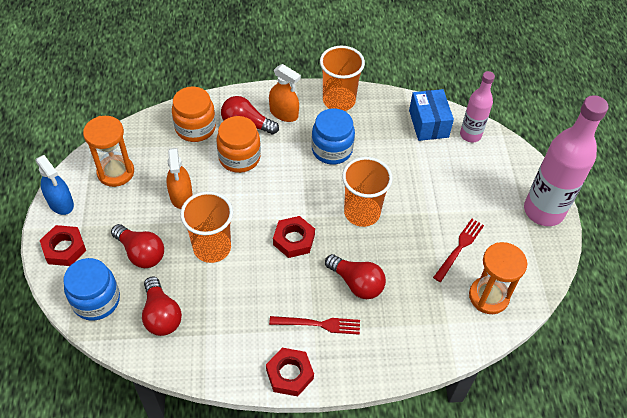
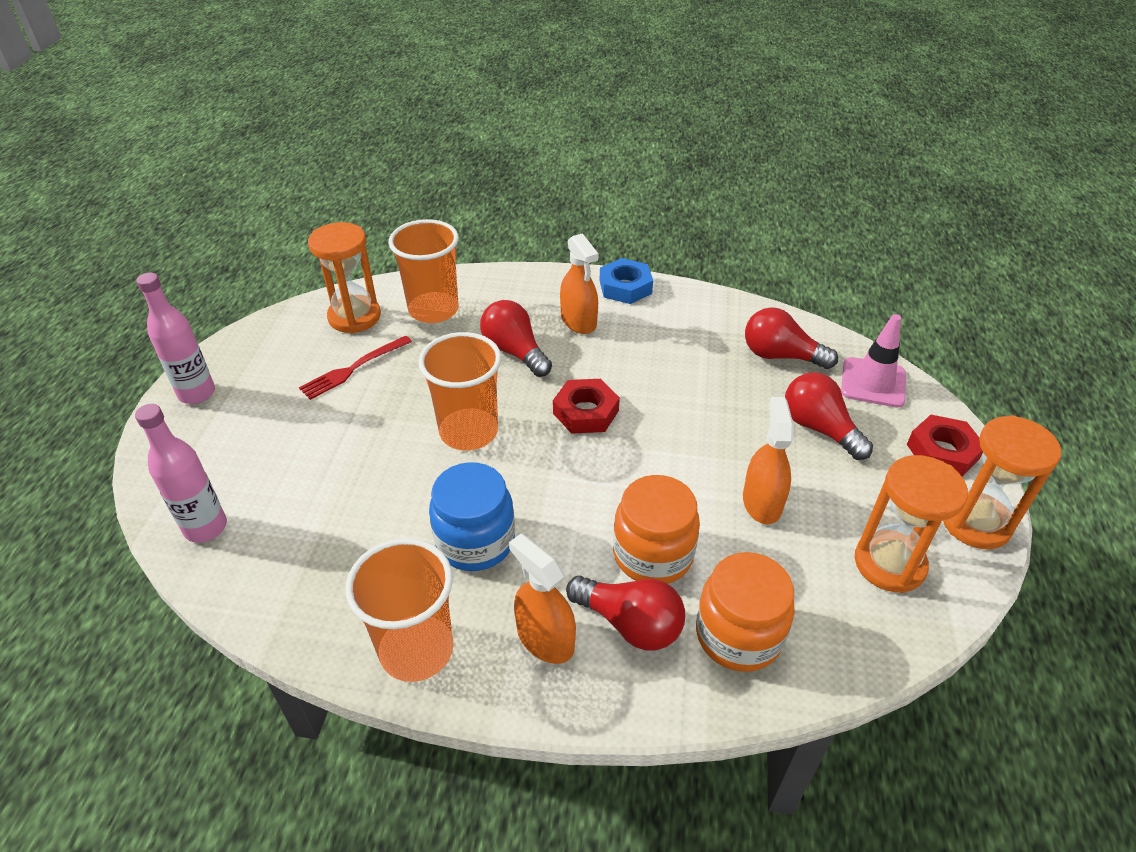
camera: 165 degrees left, 10 degrees down
blue spray bottle [35,155,74,215] -> orange hourglass [943,415,1061,549]
blue jar [64,258,120,321] -> pink traffic cone [841,314,906,408]
red light bulb [142,276,182,336] -> red light bulb turned 60 degrees counterclockwise [745,307,838,369]
orange cup [180,191,233,263] -> orange cup moved to [389,219,459,323]
red nut [266,348,314,396] -> blue nut [599,258,653,304]
red fork [269,316,360,335] -> orange spray bottle [560,233,598,334]
blue box [409,89,454,141] -> none
pink bottle [524,95,609,226] -> pink bottle [136,273,215,404], size x0.57

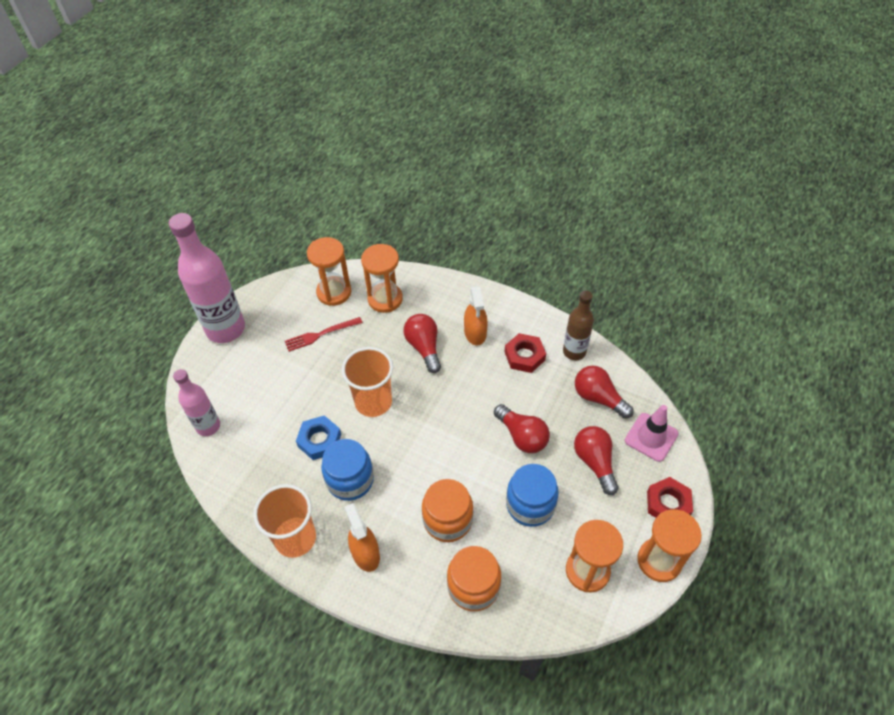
camera: 20 degrees right, 10 degrees up
pink bottle [136,273,215,404] -> pink bottle [169,213,245,343], size x1.75
orange cup [389,219,459,323] -> orange hourglass [361,244,403,313]
red nut [553,379,620,434] -> red nut moved to [505,333,546,373]
red light bulb [566,576,685,651] -> red light bulb moved to [494,404,550,453]
blue nut [599,258,653,304] -> blue nut moved to [296,416,341,460]
orange spray bottle [743,397,794,524] -> blue jar [506,464,559,527]
none -> brown bottle [563,291,594,360]

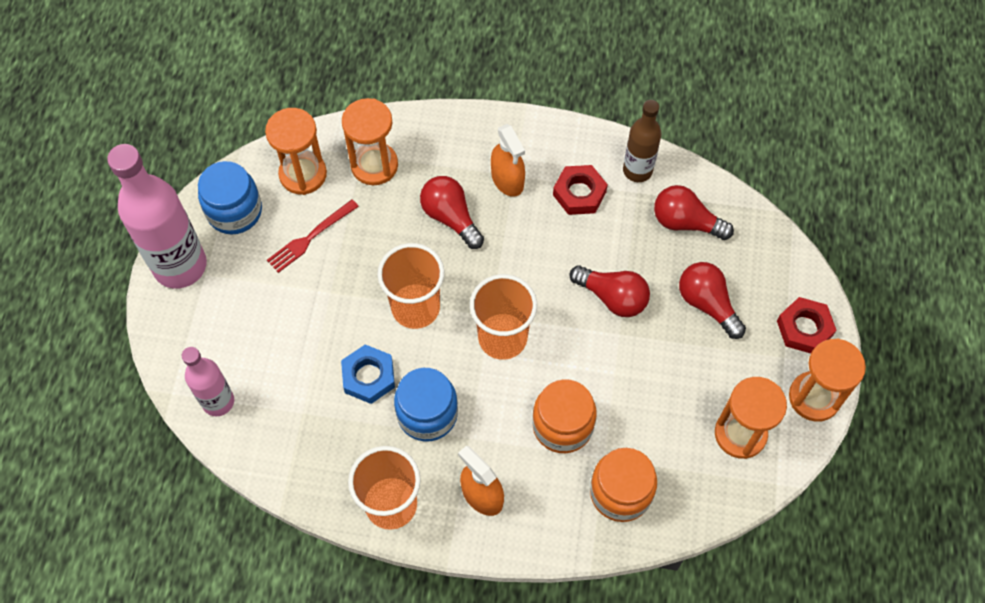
camera: 20 degrees left, 10 degrees up
blue jar [506,464,559,527] -> blue jar moved to [198,161,262,234]
pink traffic cone [625,405,679,462] -> none
none -> orange cup [470,274,537,360]

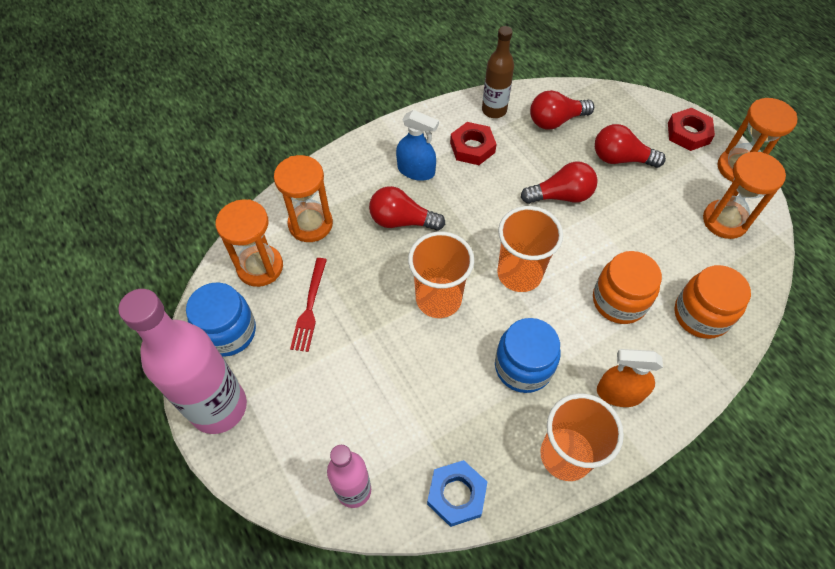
camera: 40 degrees left, 5 degrees down
blue nut [341,344,395,404] -> blue nut moved to [427,460,487,527]
orange spray bottle [491,124,525,197] -> blue spray bottle [396,110,439,181]

